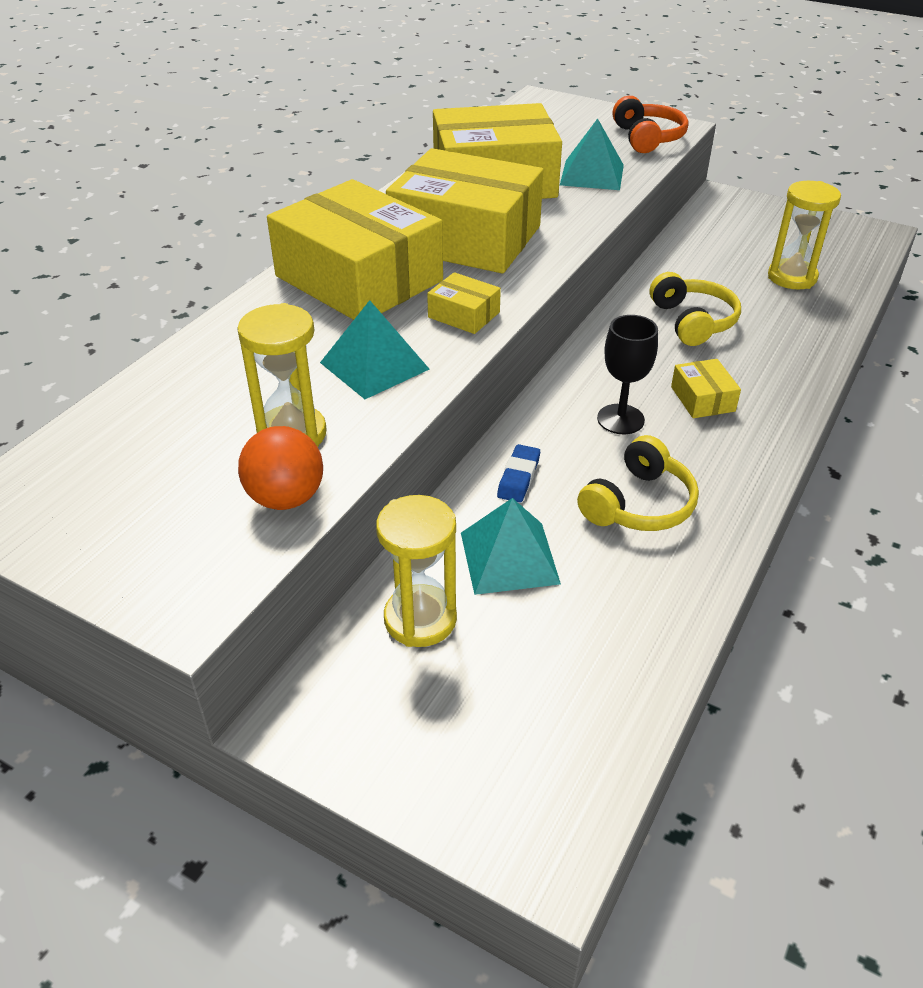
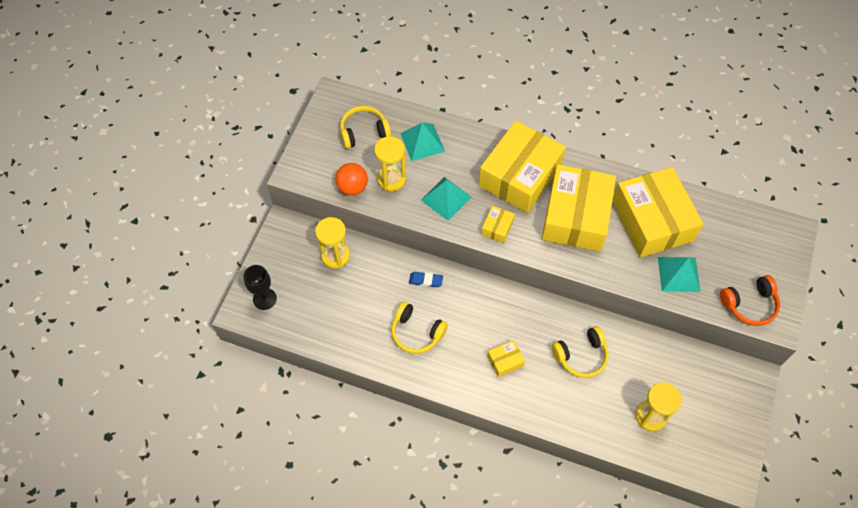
camera: 80 degrees right, 20 degrees up
turquoise pyramid [461,498,561,595] -> turquoise pyramid moved to [400,122,445,161]
black goblet [597,315,658,434] -> black goblet moved to [243,265,277,310]
none -> yellow headphones [340,106,391,149]

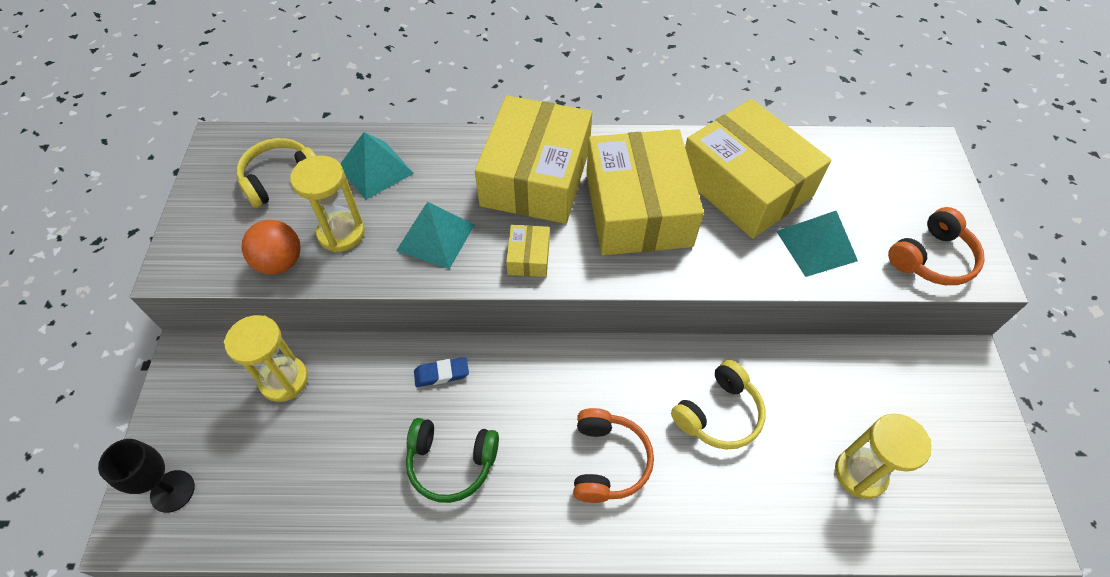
camera: 20 degrees left, 5 degrees down
yellow headphones [391,302,448,354] -> green headphones [406,418,499,503]
yellow box [487,340,525,377] -> orange headphones [573,408,654,503]

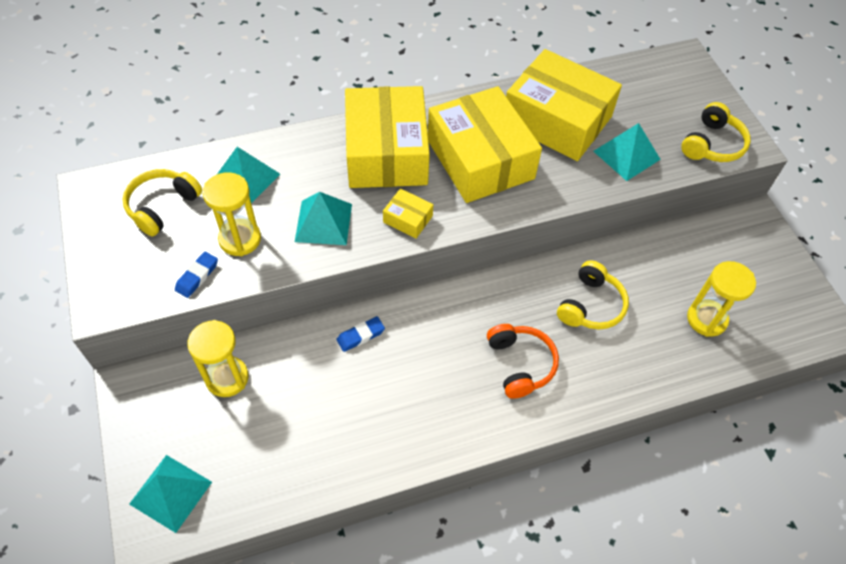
camera: 20 degrees left, 0 degrees up
black goblet [98,439,195,513] -> turquoise pyramid [129,455,212,533]
orange ball [241,220,300,274] -> blue eraser [175,252,218,298]
green headphones [406,418,499,503] -> none
yellow box [506,225,550,277] -> yellow box turned 45 degrees counterclockwise [383,188,433,239]
orange headphones [888,207,985,285] -> yellow headphones [681,102,751,162]

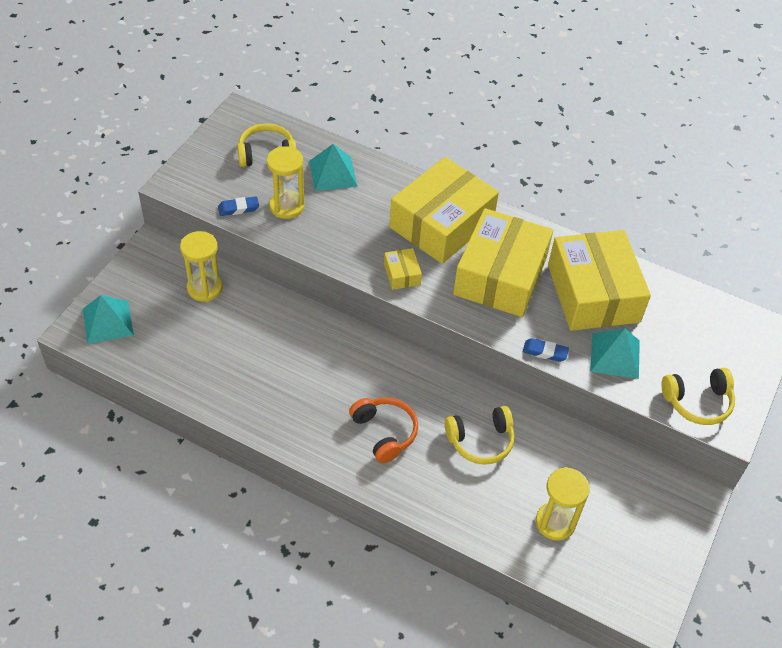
camera: 45 degrees right, 5 degrees down
turquoise pyramid [295,192,352,245] -> none
blue eraser [336,316,385,352] -> blue eraser moved to [523,338,569,362]
orange headphones [487,324,559,399] -> orange headphones turned 60 degrees counterclockwise [349,397,418,463]

